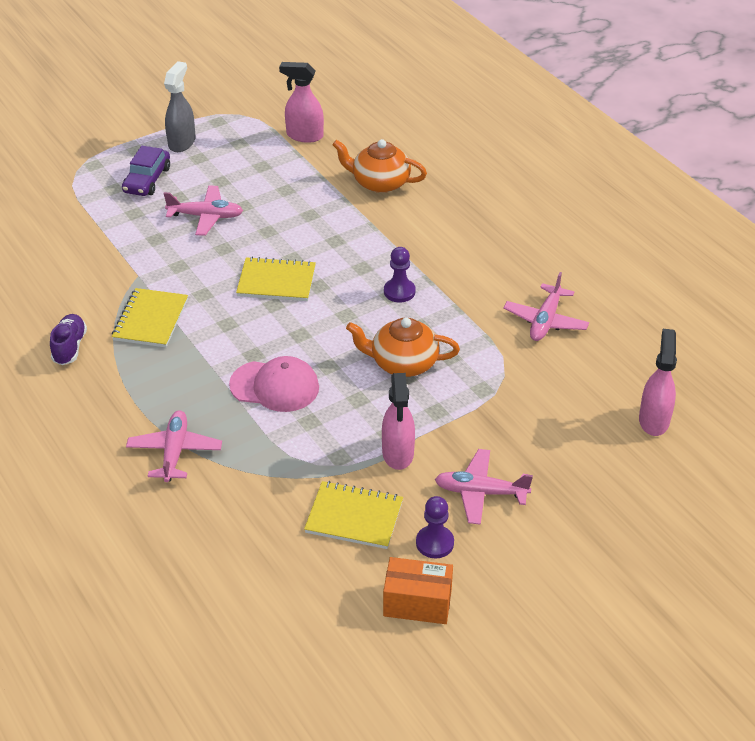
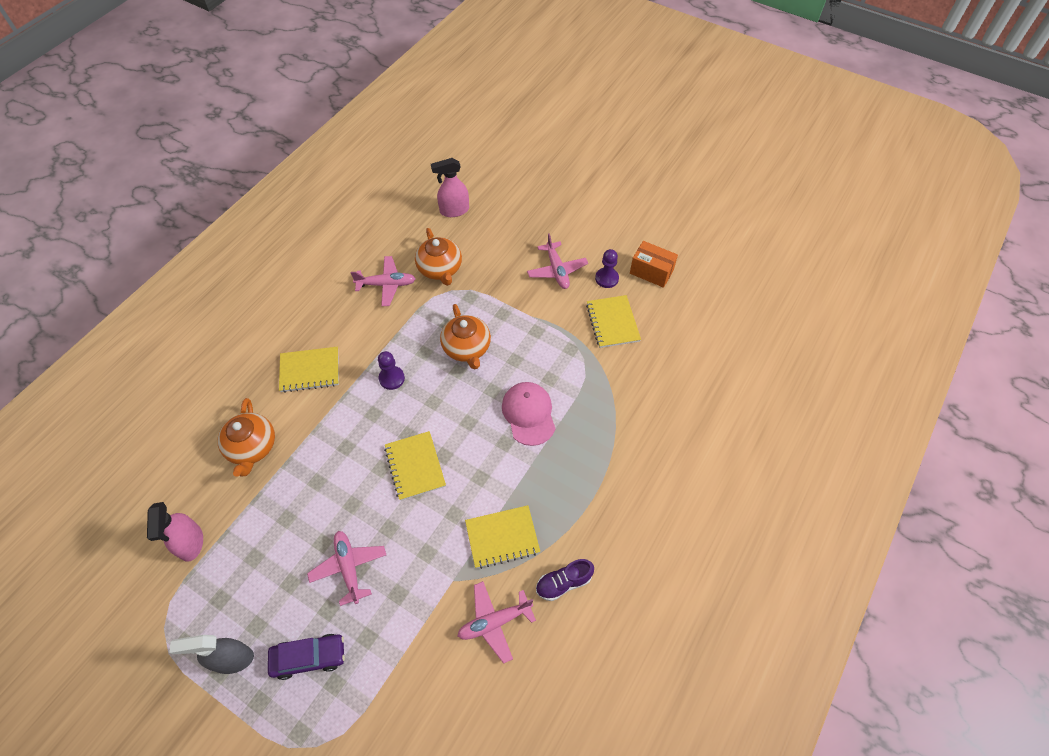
camera: 115 degrees left, 15 degrees up
pink plane [126,410,222,482] -> pink plane moved to [457,581,536,664]
pink spray bottle [382,373,415,470] -> none
orange box [383,557,453,624] -> orange box turned 45 degrees counterclockwise [630,241,678,288]
none -> yellow notebook [279,347,339,393]
none -> orange teapot [415,228,462,286]

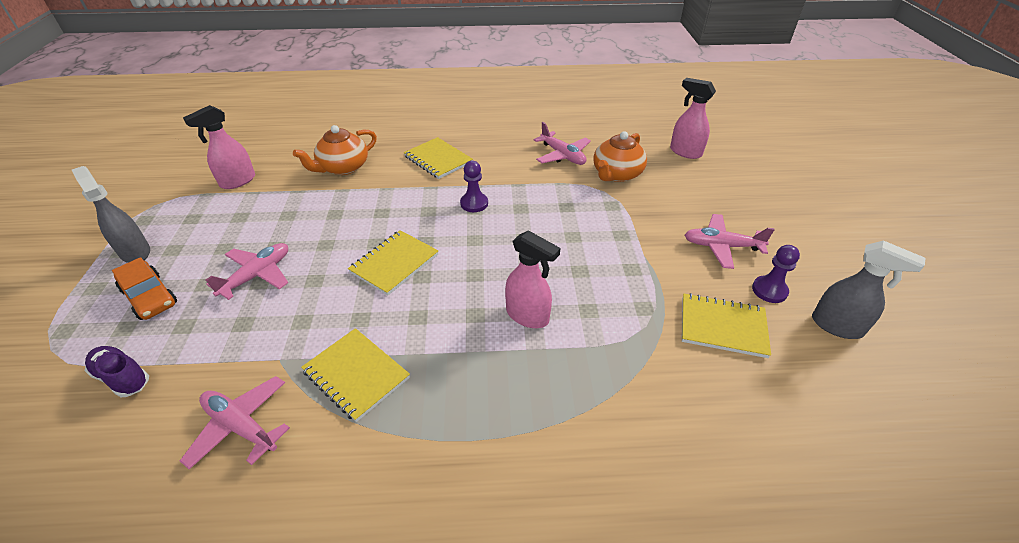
camera: 55 degrees right, 15 degrees down
purple car [268,634,345,680] -> orange car [112,257,177,320]
orange teapot [440,304,491,370] -> none
pink cap [502,382,556,446] -> pink spray bottle [505,230,560,328]
pink plane [527,233,588,289] -> pink plane turned 60 degrees clockwise [685,214,775,269]
purple shoe [536,559,594,601] -> purple shoe moved to [85,346,149,397]
yellow notebook [586,295,641,348] -> yellow notebook turned 60 degrees clockwise [682,293,771,358]
orange box [630,241,678,288] -> grey spray bottle [812,241,925,339]

